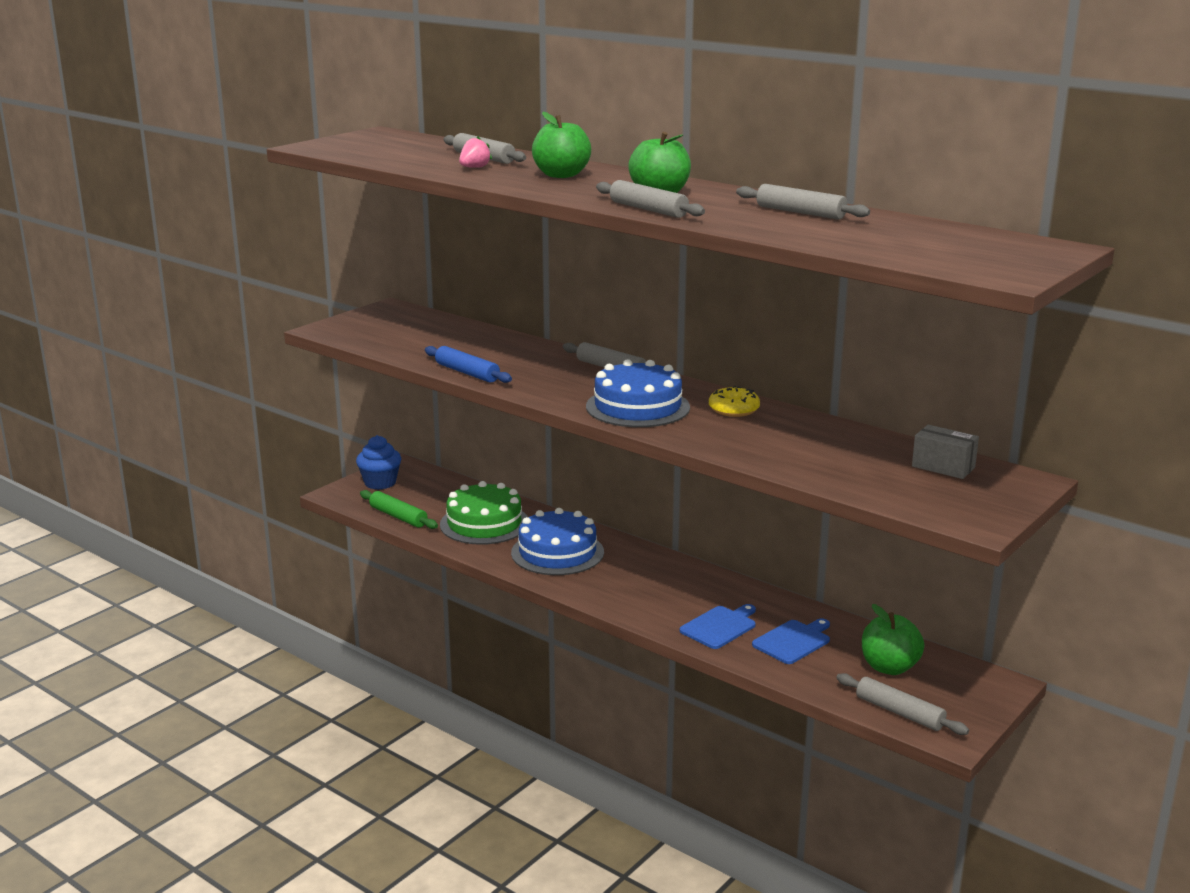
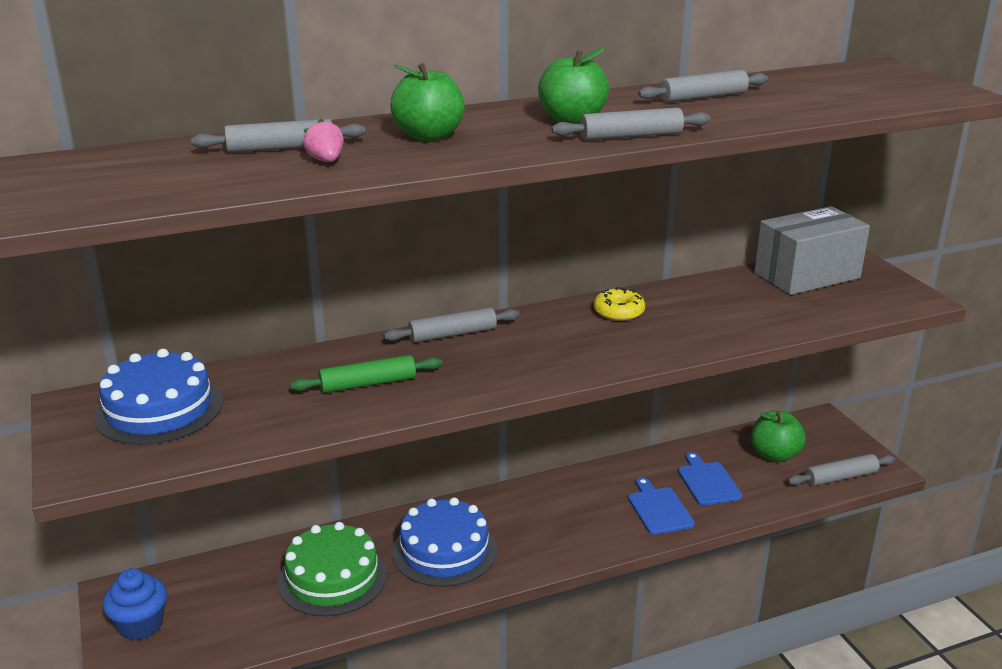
camera: 60 degrees left, 5 degrees up
green rolling pin [360,490,438,529] -> green rolling pin moved to [290,355,442,393]
blue rolling pin [425,346,512,383] -> none
blue cake [586,359,690,427] -> blue cake moved to [94,349,223,445]
grey box [912,425,979,479] -> grey box [754,206,870,295], size x1.95

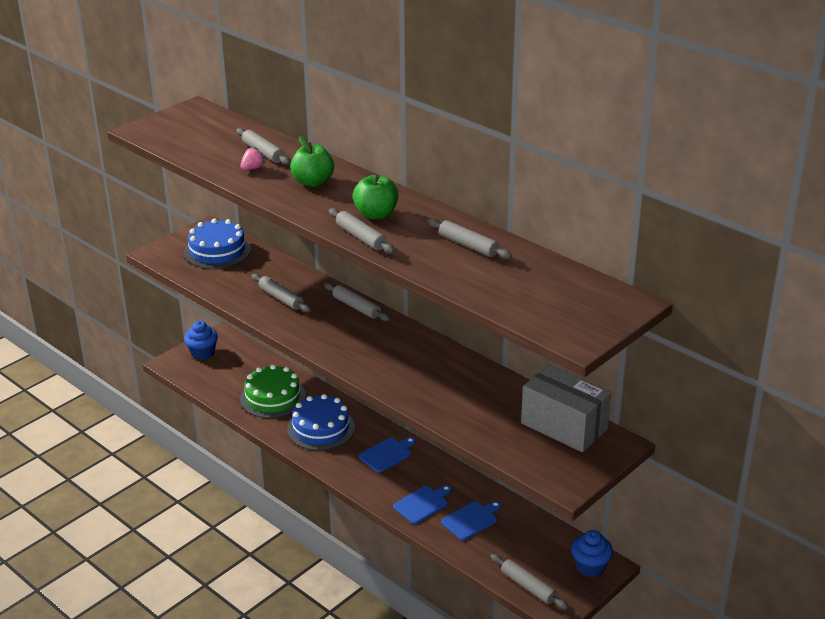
camera: 65 degrees right, 5 degrees up
green rolling pin [290,355,442,393] -> grey rolling pin [252,274,311,313]
yellow donut [594,287,645,321] -> none
green apple [751,411,806,462] -> none
none -> blue cutting board [359,437,416,473]
none -> blue cupcake [571,530,613,577]

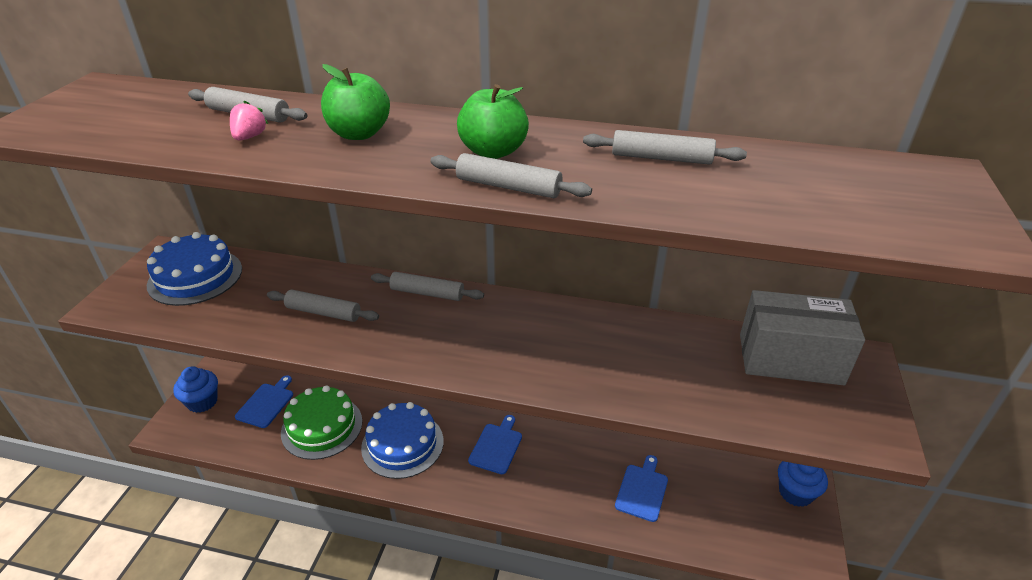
camera: 30 degrees left, 5 degrees up
blue cutting board [393,485,452,524] -> blue cutting board moved to [235,375,293,428]
grey rolling pin [490,554,569,610] -> none

